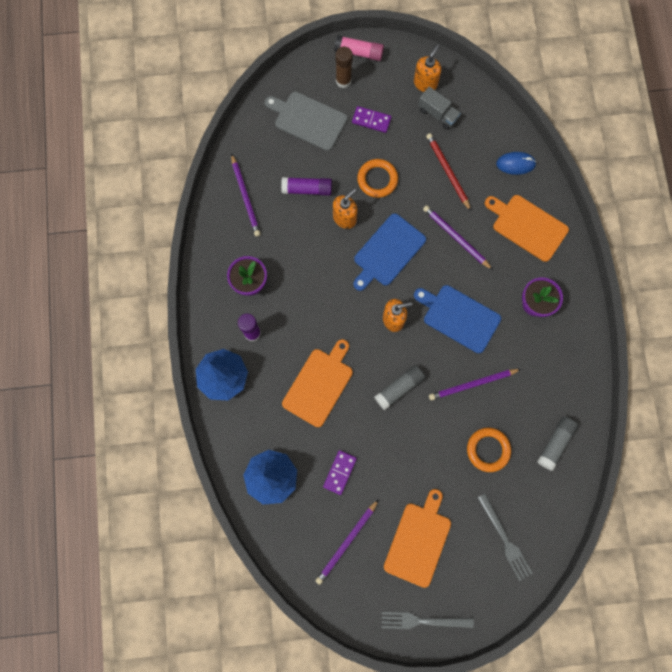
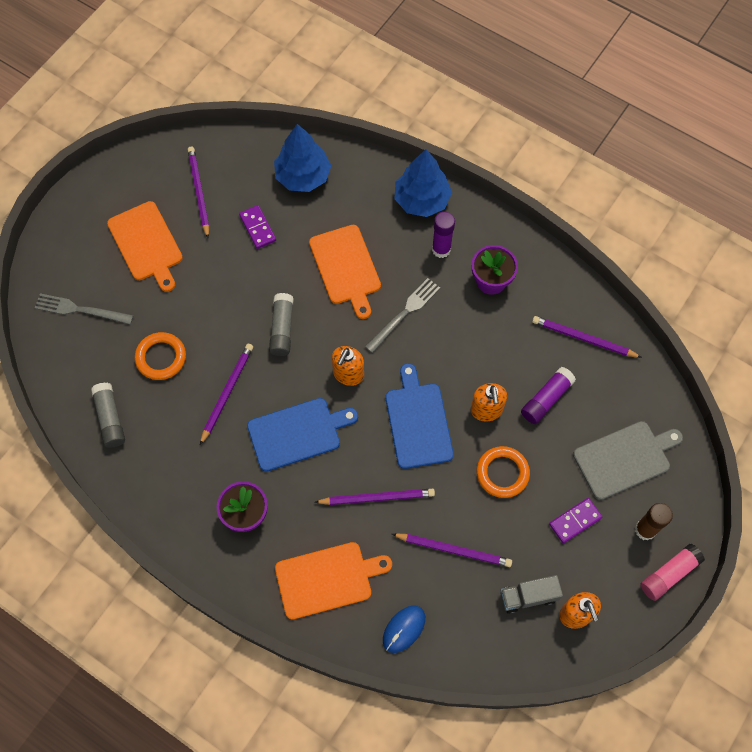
camera: 130 degrees right, 10 degrees down
grey fork [381,612,474,629] -> grey fork moved to [365,278,440,353]
red pencil [426,133,471,211] -> purple pencil [392,533,512,567]

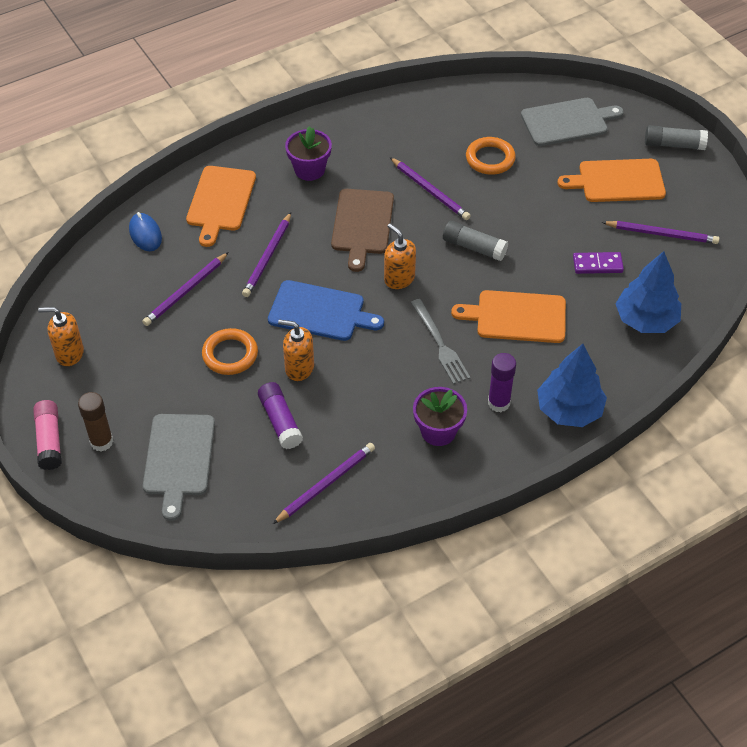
camera: 115 degrees right, 15 degrees down
grey fork [35,293,134,324] -> grey cutting board [521,98,624,146]
grey glue stick [91,383,125,448] -> grey glue stick moved to [645,125,708,150]
blue cutting board [247,398,358,472] -> brown cutting board [331,189,394,272]
grey truck [500,575,563,614] -> none
purple domino [549,498,602,543] -> none

